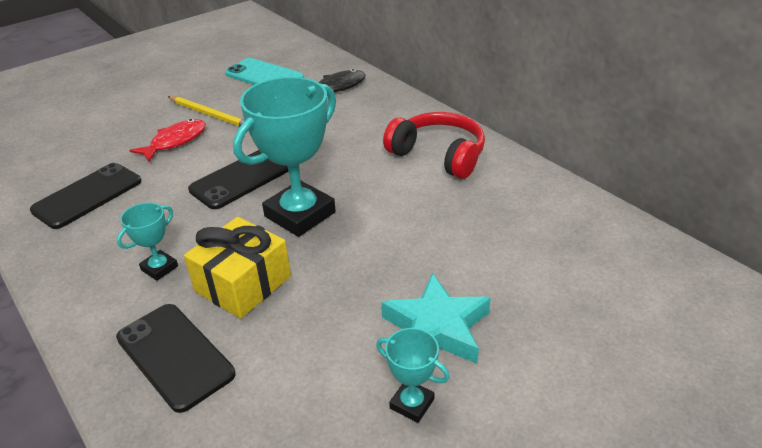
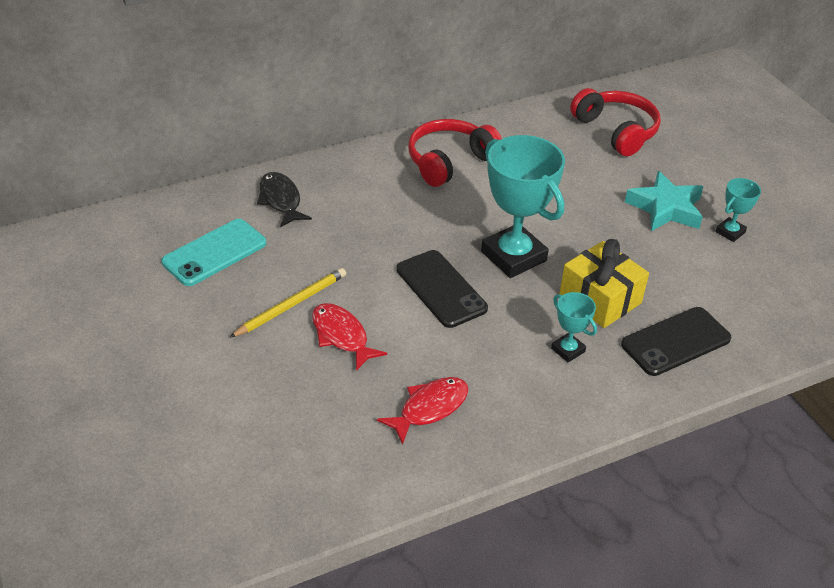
camera: 80 degrees left, 5 degrees up
black phone [30,163,141,229] -> red fish [377,377,468,445]
none -> red headphones [570,88,661,156]

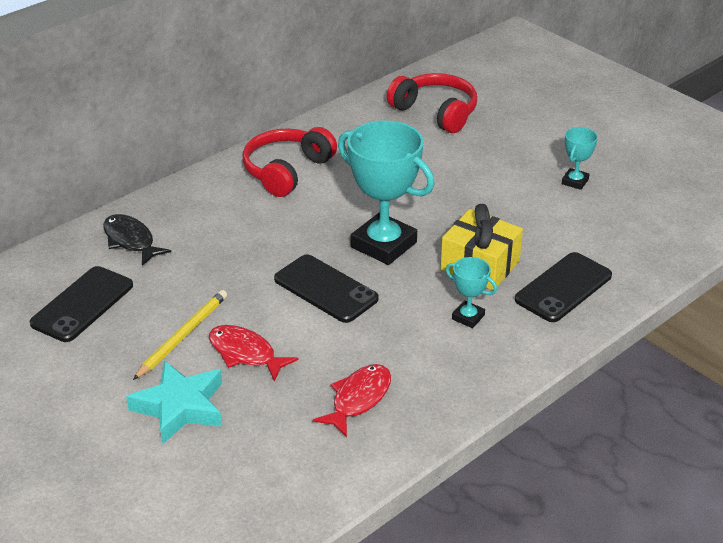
camera: 15 degrees left, 5 degrees down
turquoise phone [161,219,266,286] -> black phone [30,266,133,342]
turquoise star [625,171,703,231] -> turquoise star moved to [126,360,222,444]

